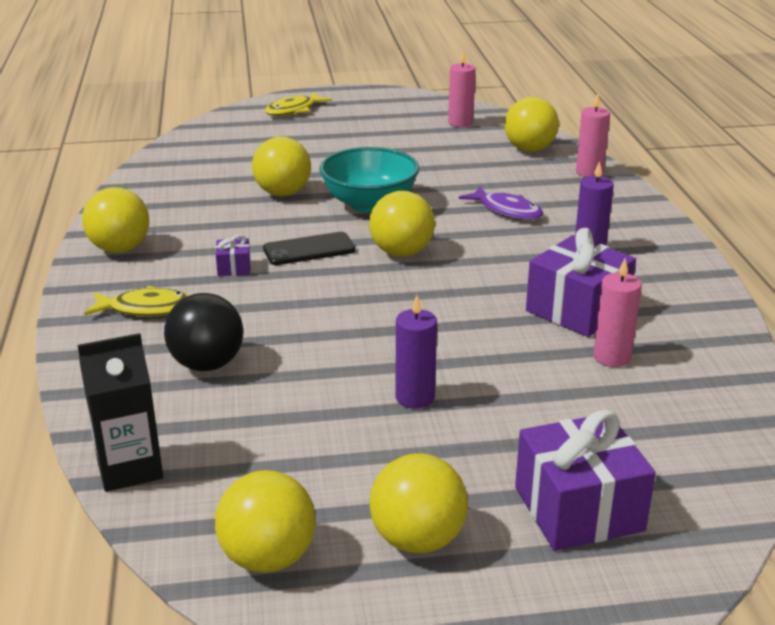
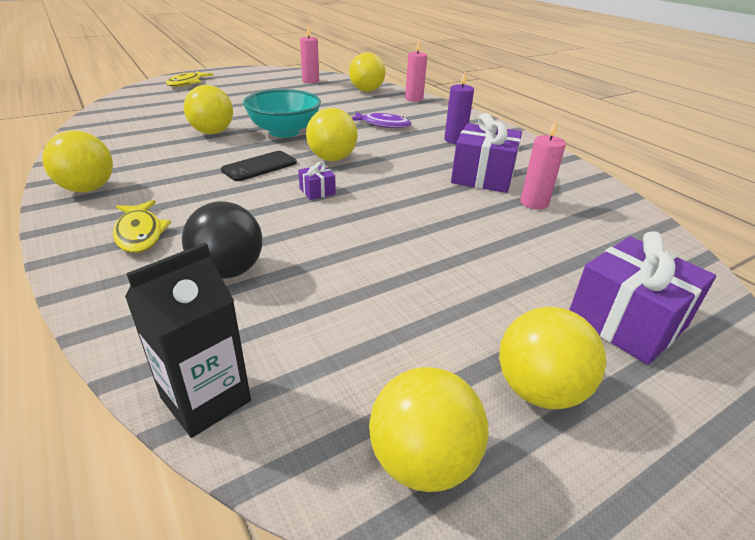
camera: 25 degrees left, 5 degrees up
yellow fish [84,286,190,316] -> yellow fish turned 90 degrees clockwise [113,200,171,253]
purple gift [216,235,251,276] -> purple gift moved to [298,162,336,200]
purple candle [395,295,437,408] -> none

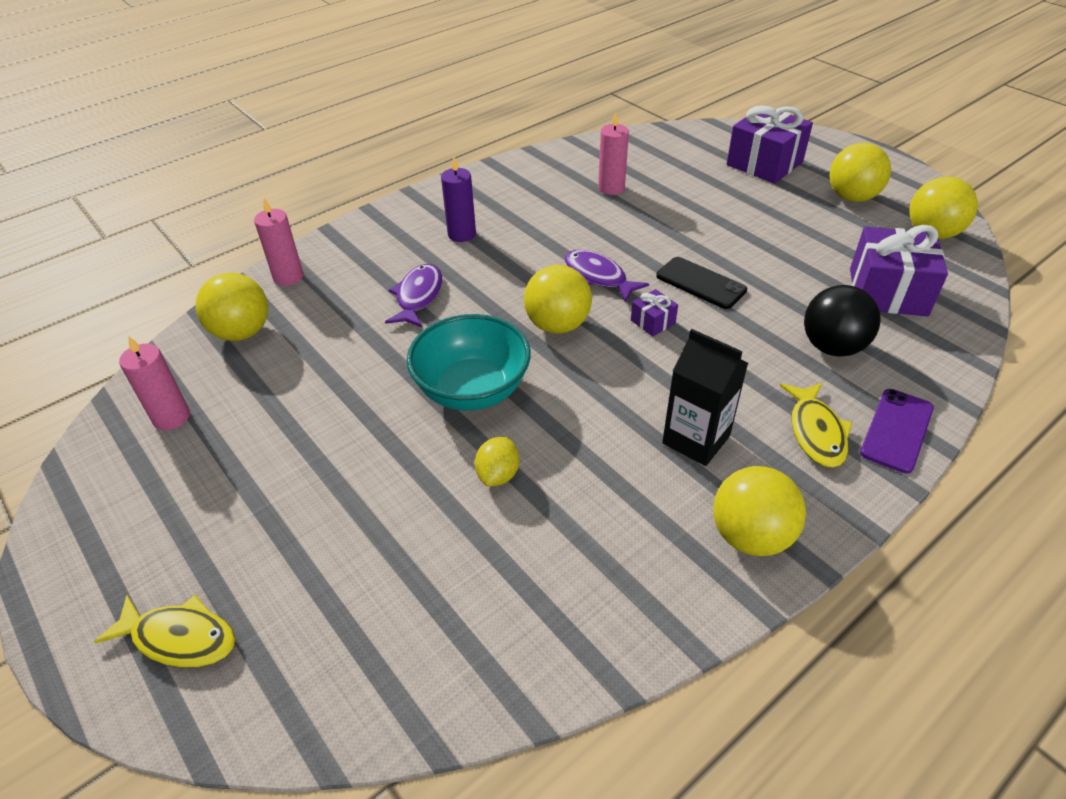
camera: 95 degrees left, 10 degrees up
yellow fish [113,200,171,253] -> yellow fish turned 120 degrees clockwise [780,383,852,468]
black carton [125,243,251,438] -> black carton moved to [662,329,748,466]
yellow ball [184,85,233,134] -> yellow lemon [475,437,519,486]
black phone [221,151,297,181] -> black phone moved to [656,257,747,309]
purple gift [451,113,522,193] -> purple gift moved to [850,225,948,317]
none -> purple fish [565,250,649,302]
none -> purple phone [860,389,934,474]

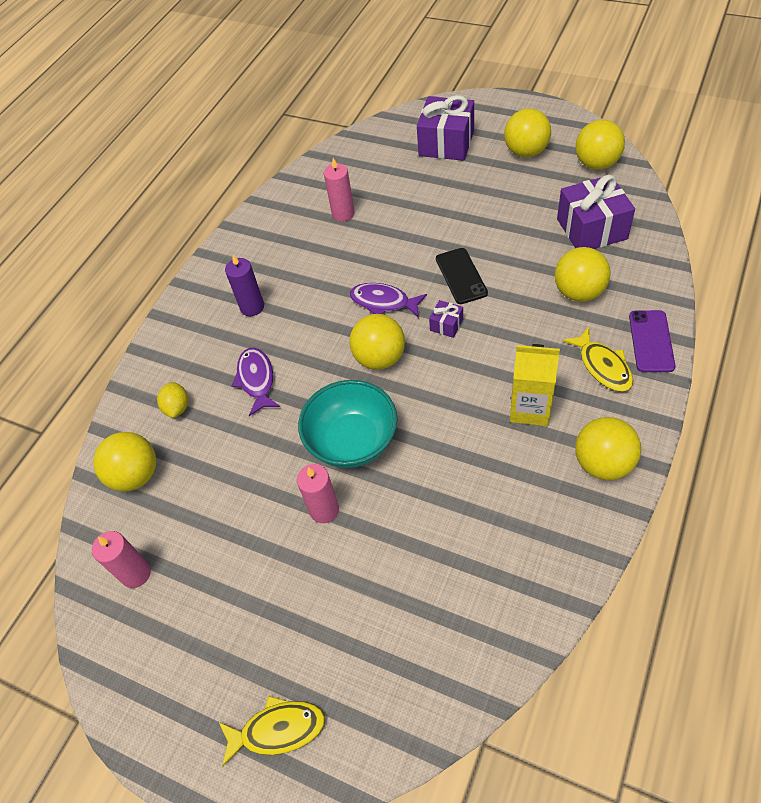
camera: 20 degrees left, 10 degrees up
pink candle [254,198,303,286] -> pink candle moved to [297,464,339,523]
yellow lemon [475,437,519,486] -> yellow lemon moved to [157,382,188,418]
black phone [656,257,747,309] -> black phone turned 60 degrees clockwise [436,248,488,304]
black carton [662,329,748,466] -> yellow carton [510,344,560,426]
black ball [804,285,881,357] -> yellow ball [555,247,610,302]

